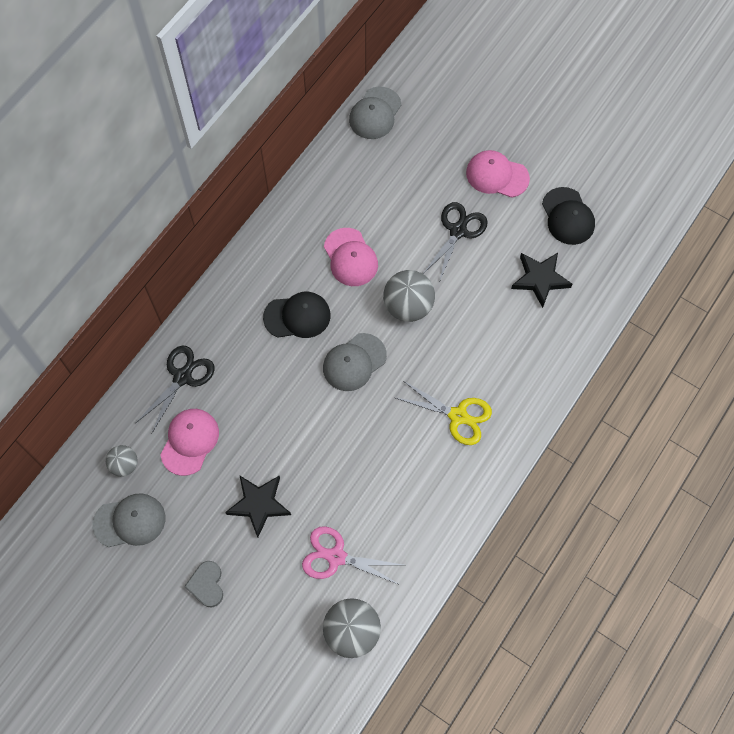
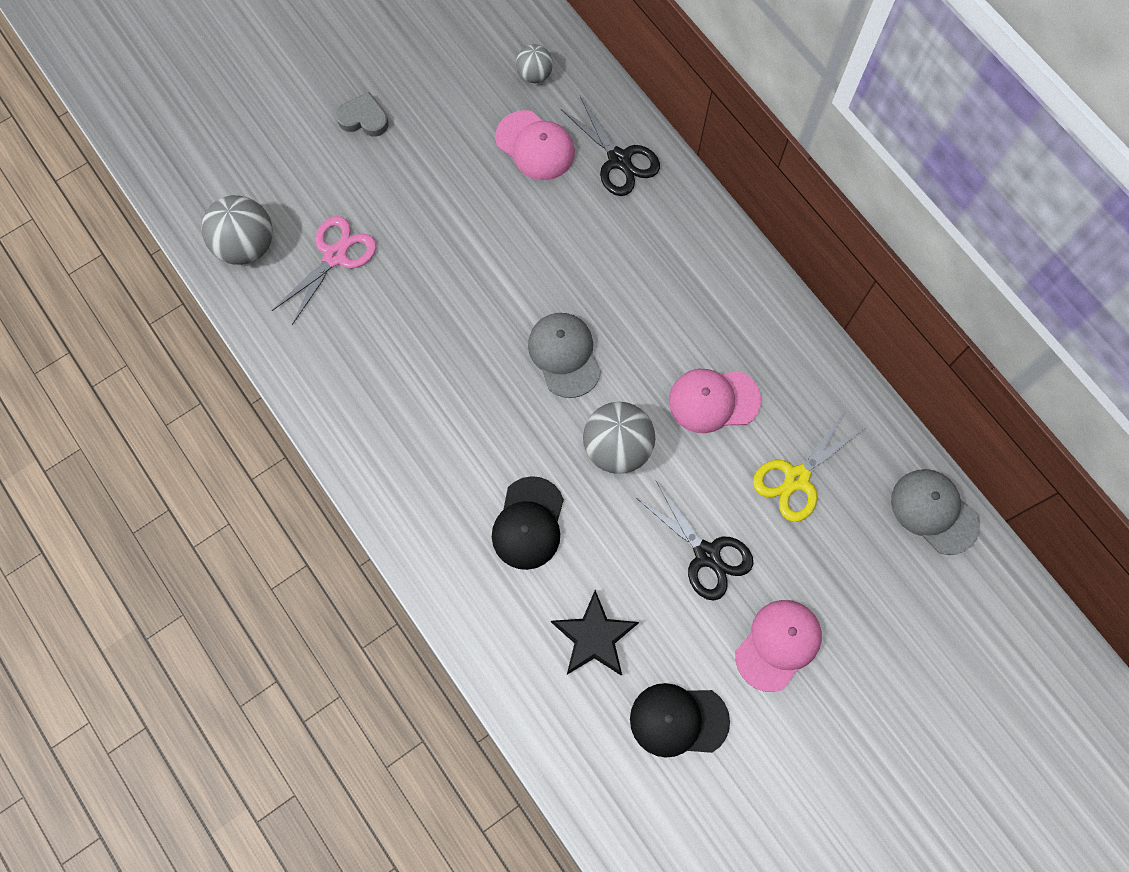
camera: 110 degrees right, 5 degrees up
grey cap [92,493,165,547] -> none
black star [225,475,291,538] -> none
black cap [263,292,331,338] -> black cap moved to [492,476,564,570]
yellow scissors [396,381,492,445] -> yellow scissors moved to [753,411,866,522]

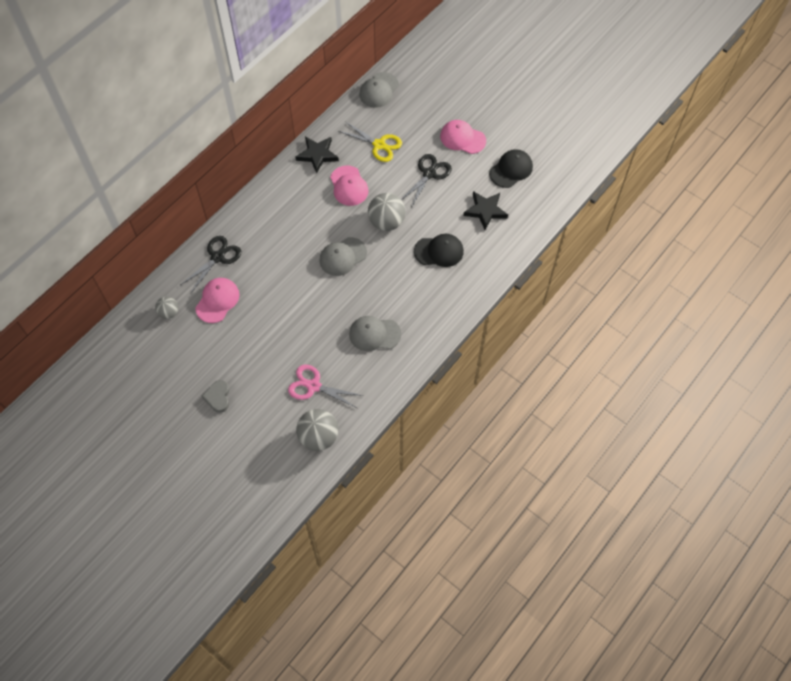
camera: 105 degrees left, 10 degrees down
black cap [630,683,730,757] -> black cap turned 120 degrees counterclockwise [489,149,533,188]
none -> black star [296,137,339,173]
none -> grey cap [349,316,401,351]

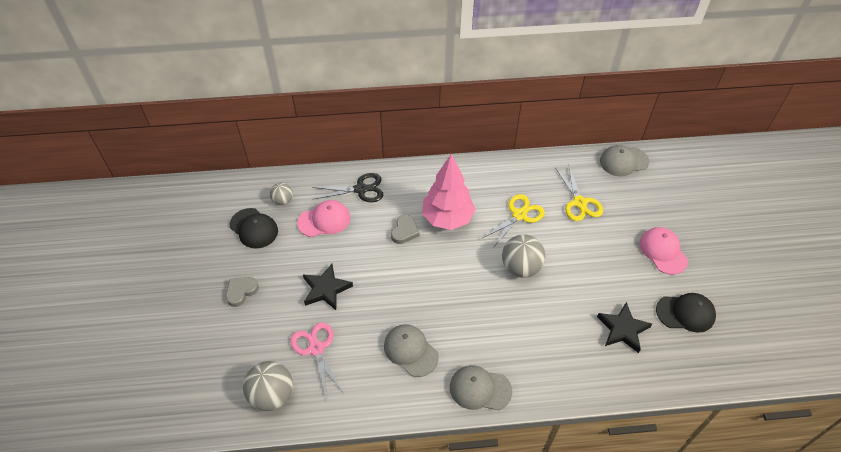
camera: 45 degrees right, 10 degrees down
black star [296,137,339,173] -> black star moved to [303,264,353,310]
grey cap [319,237,367,276] -> grey cap moved to [450,365,512,410]
pink cap [330,165,369,206] -> yellow scissors [481,194,545,248]
black scissors [401,154,452,207] -> none
black cap [414,234,464,267] -> black cap moved to [230,208,278,249]
none -> grey heart [391,215,419,244]
none -> pink tree [422,154,475,230]

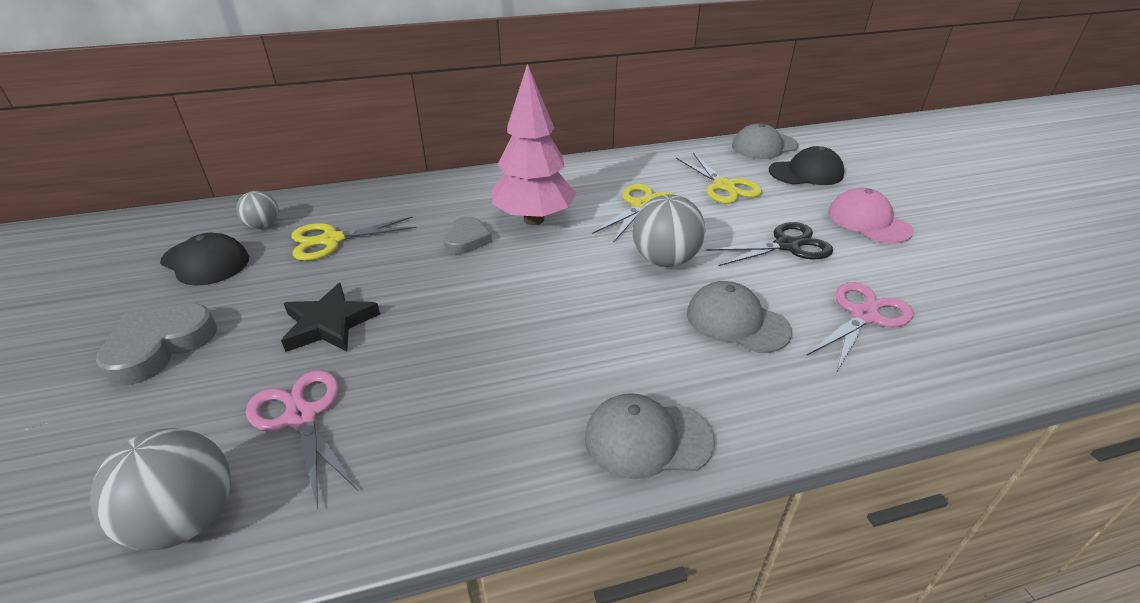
camera: 10 degrees left, 15 degrees down
grey heart [226,277,259,307] -> grey heart [96,303,217,385], size x1.56
pink cap [297,200,350,237] -> yellow scissors [291,217,417,261]
black scissors [312,173,383,202] -> black scissors moved to [706,222,833,266]
grey cap [384,324,439,377] -> grey cap moved to [687,281,792,353]
black star [597,302,652,353] -> pink scissors [807,282,913,371]
black cap [656,293,716,333] -> black cap moved to [769,146,844,185]

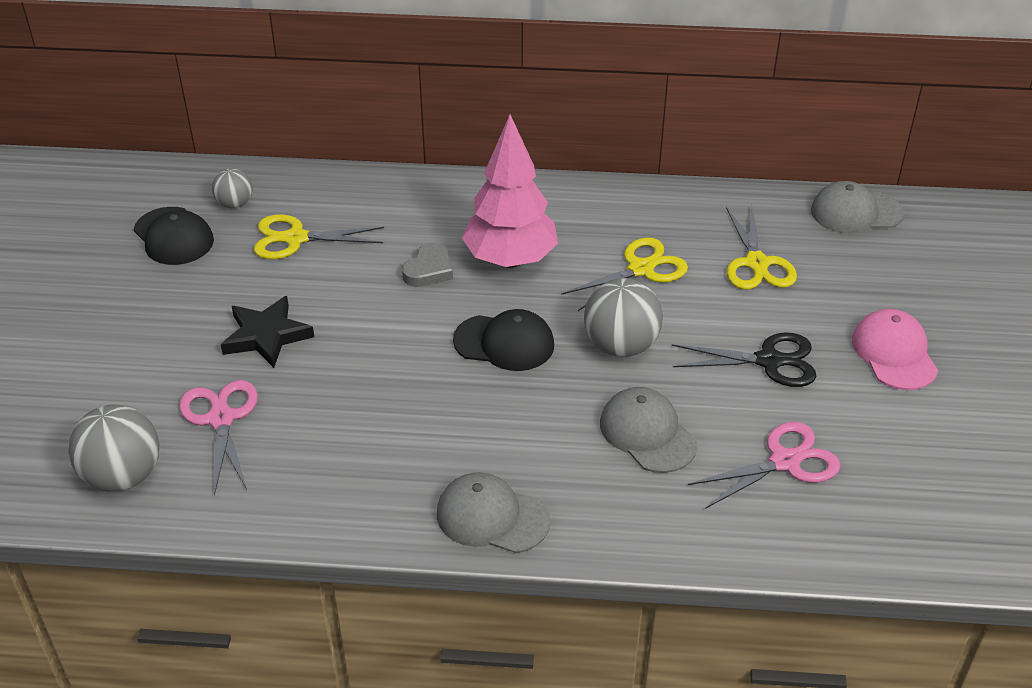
camera: 20 degrees right, 5 degrees up
grey heart [96,303,217,385] -> none
black cap [769,146,844,185] -> black cap moved to [453,309,554,371]

